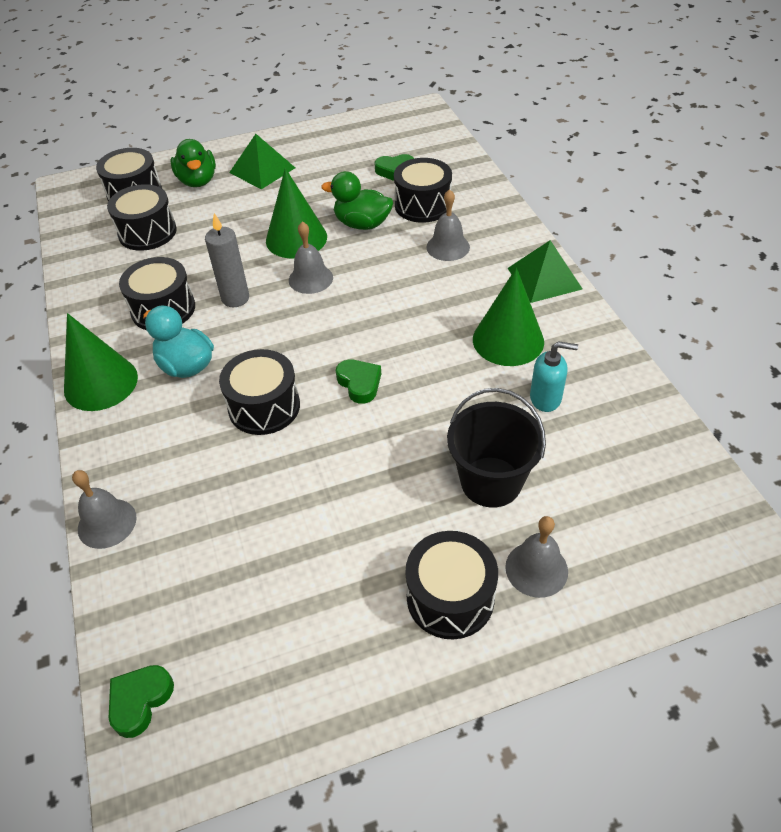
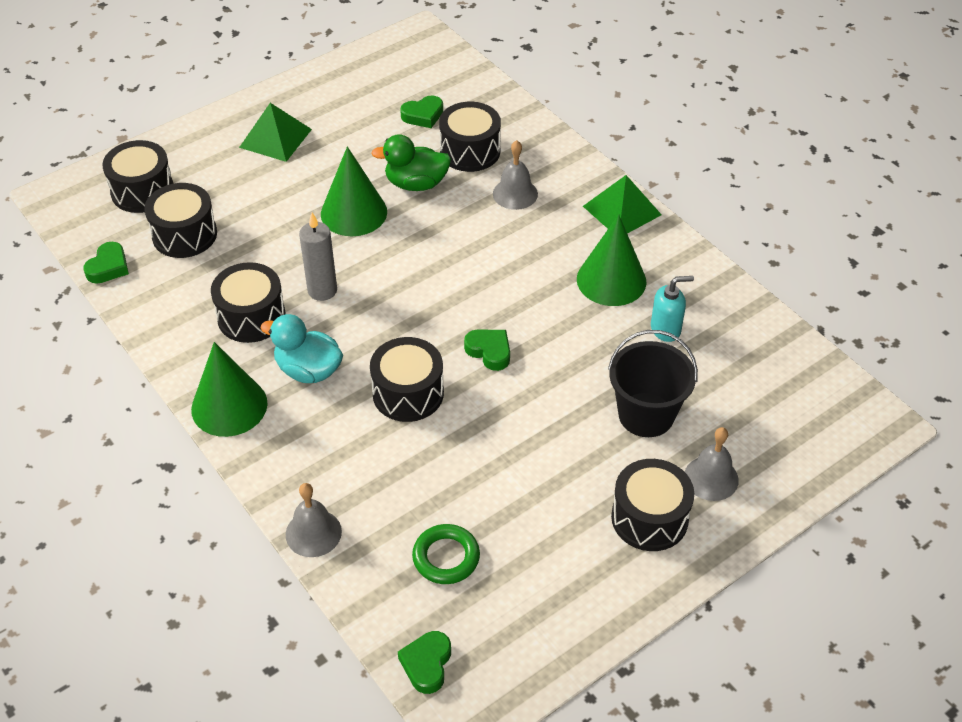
camera: 20 degrees left, 0 degrees up
green duck [170,139,216,187] -> none
grey bell [289,221,333,294] -> none
none -> green heart [83,242,129,284]
none -> green ring [412,524,480,584]

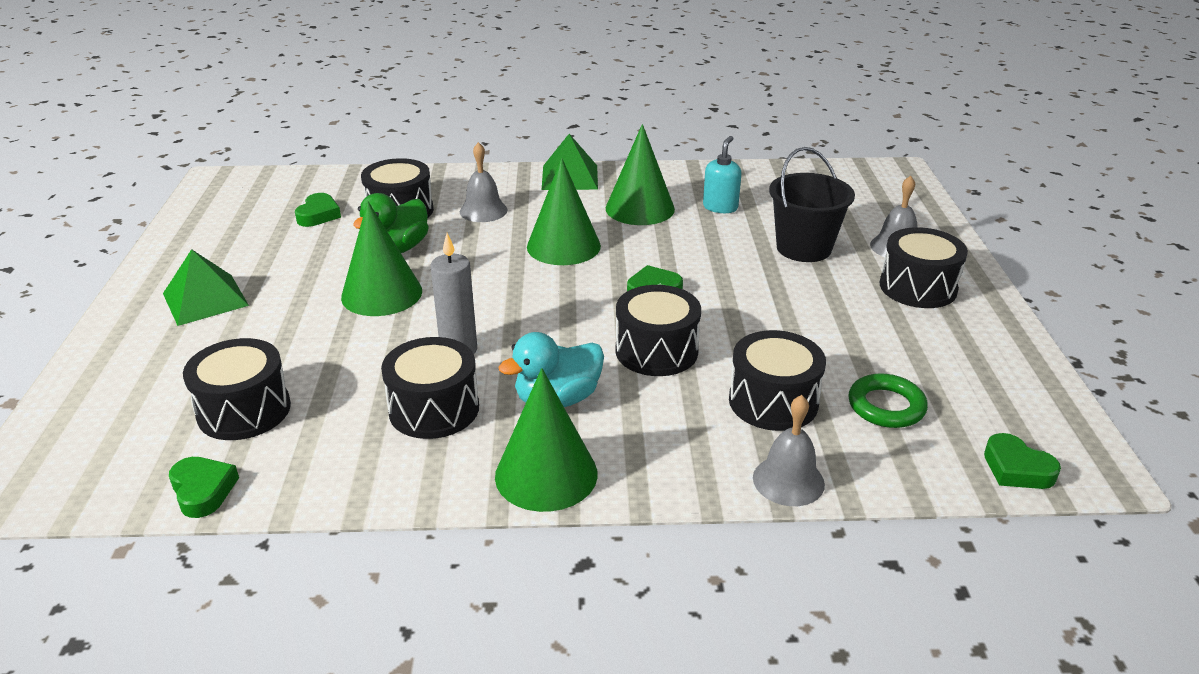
camera: 55 degrees left, 15 degrees down
black drum [102,140,174,213] -> black drum moved to [729,330,826,431]
none -> green cone [527,158,601,265]

